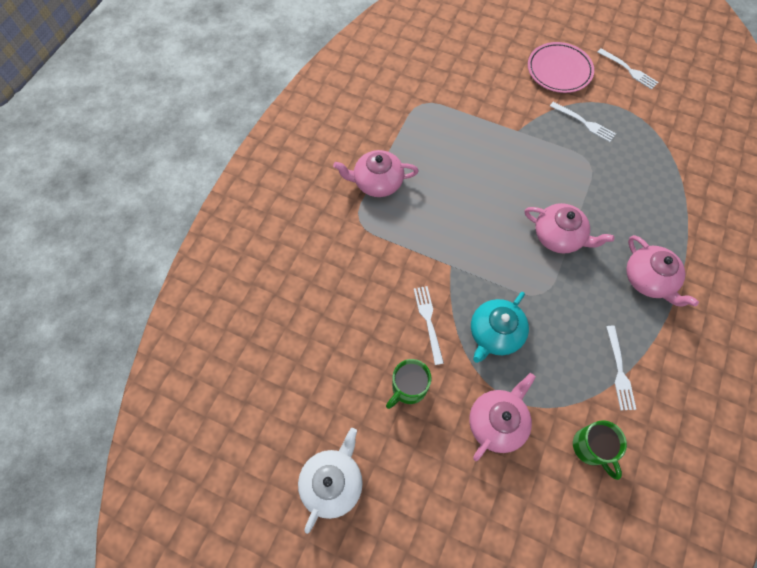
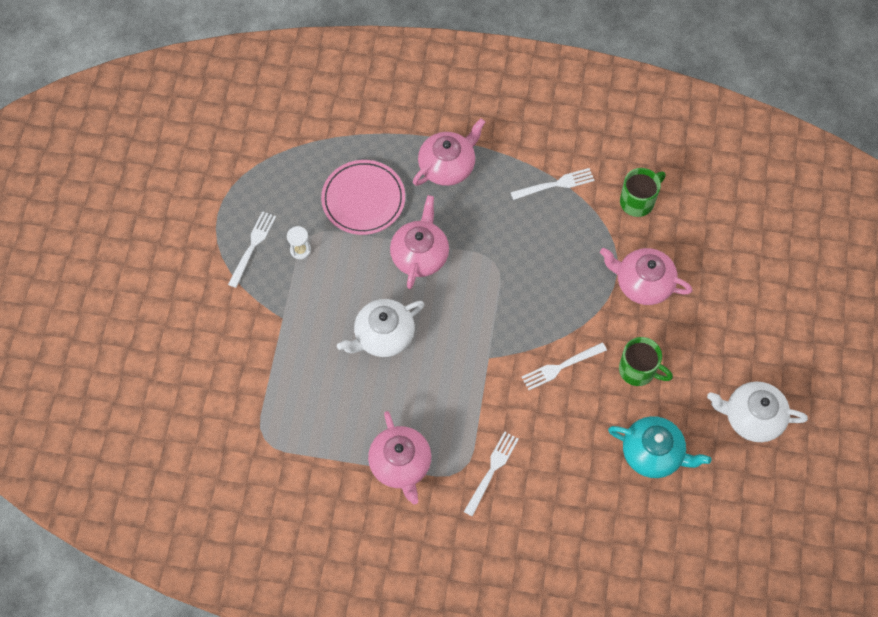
camera: 105 degrees left, 0 degrees up
turquoise teapot [471,292,529,363] -> turquoise teapot moved to [608,416,711,478]
pink plate [528,42,594,93] -> pink plate moved to [321,160,405,235]
white fork [597,48,658,90] -> white fork moved to [464,431,519,517]
none -> white hourglass [287,226,311,259]
none -> white teapot [337,299,424,357]

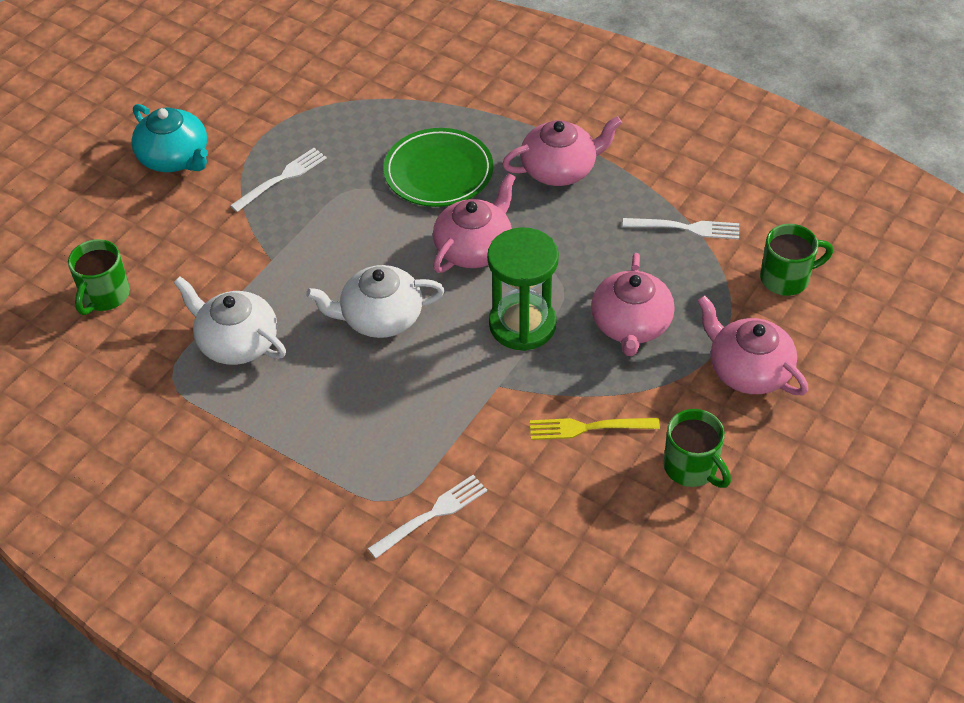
camera: 25 degrees right, 15 degrees down
white hourglass [287,226,311,259] -> none
pink plate [321,160,405,235] -> green plate [384,128,493,207]
pink teapot [368,411,431,505] -> pink teapot moved to [591,253,675,356]
white fork [522,342,607,390] -> yellow fork [530,418,660,440]
turquoise teapot [608,416,711,478] -> turquoise teapot moved to [131,104,208,172]
white teapot [707,382,808,442] -> white teapot moved to [174,277,286,365]
none -> green mug [68,239,130,315]
none -> green hourglass [487,227,559,351]

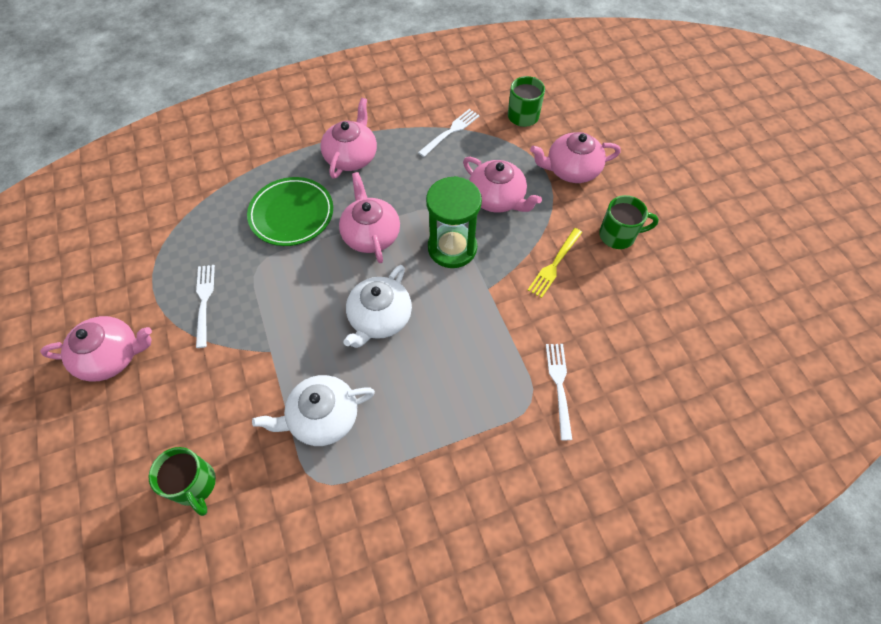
camera: 55 degrees left, 10 degrees up
turquoise teapot [131,104,208,172] -> pink teapot [40,316,152,382]

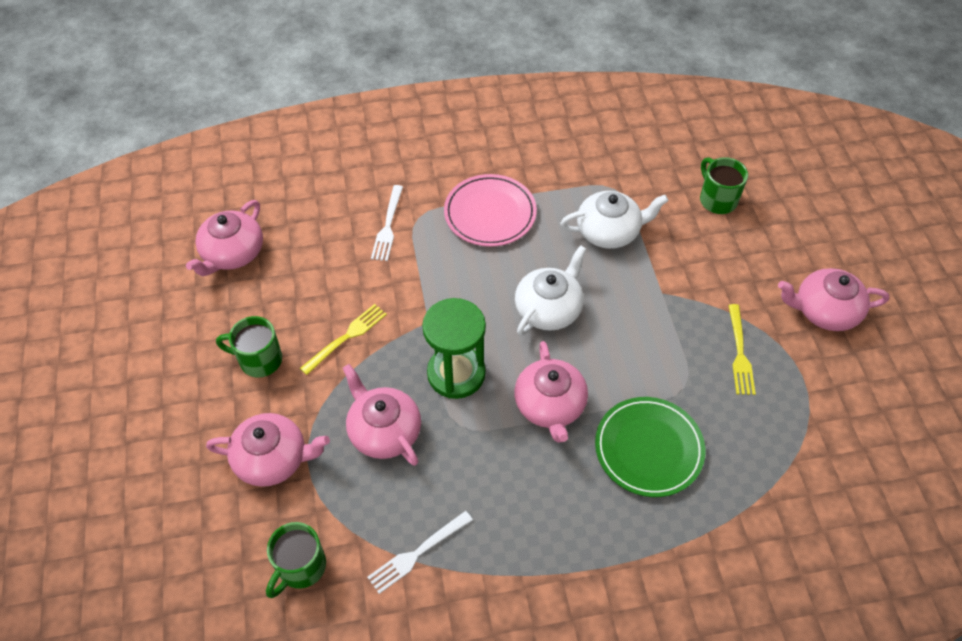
camera: 170 degrees left, 5 degrees down
white fork [196,265,215,348] -> yellow fork [728,304,756,395]
pink teapot [320,98,377,179] -> pink teapot moved to [186,200,263,276]
none -> pink plate [444,174,537,247]

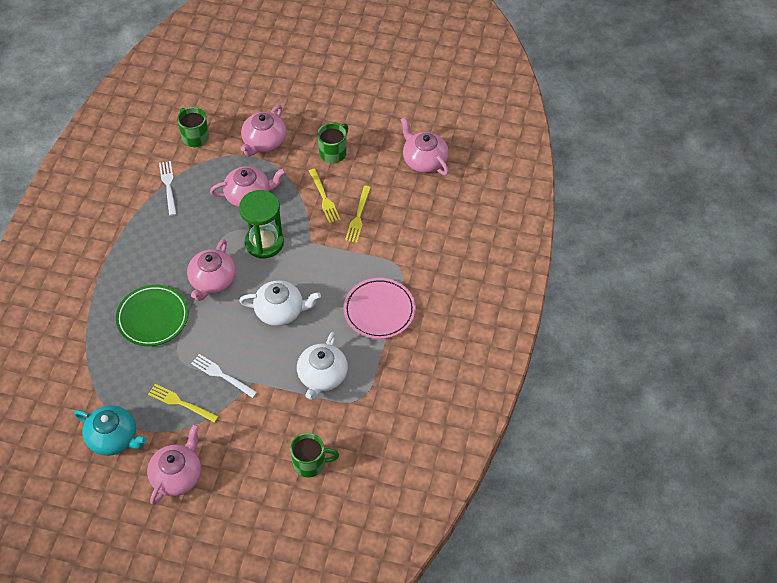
camera: 115 degrees right, 0 degrees up
white fork [371,185,403,261] -> white fork moved to [191,354,257,398]
pink teapot [514,341,588,443] -> pink teapot turned 90 degrees counterclockwise [187,239,236,301]
white teapot [515,245,586,336] -> white teapot turned 60 degrees counterclockwise [239,280,321,326]
none -> turquoise teapot [74,405,147,456]
none -> yellow fork [345,186,371,243]

